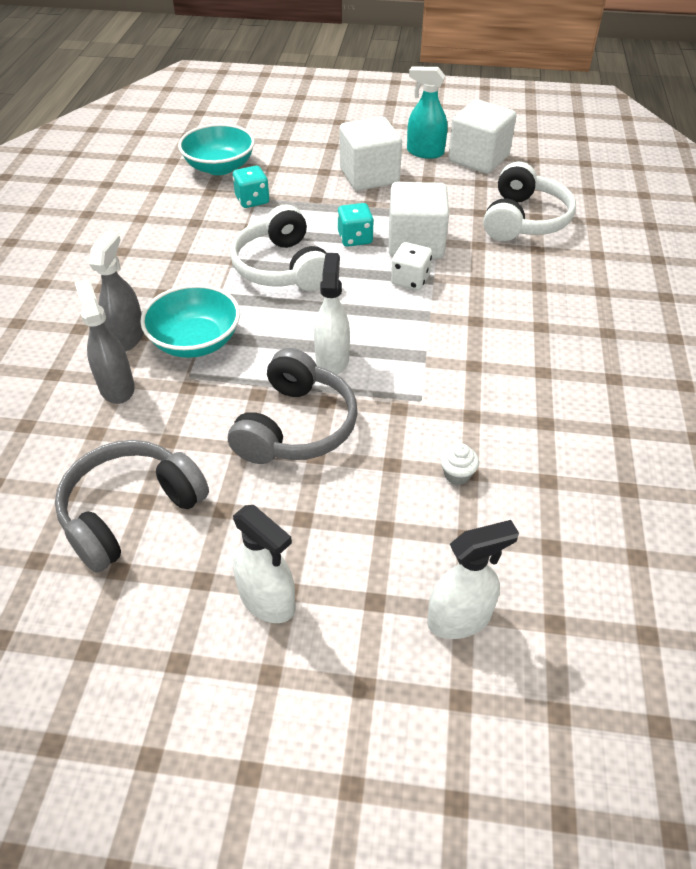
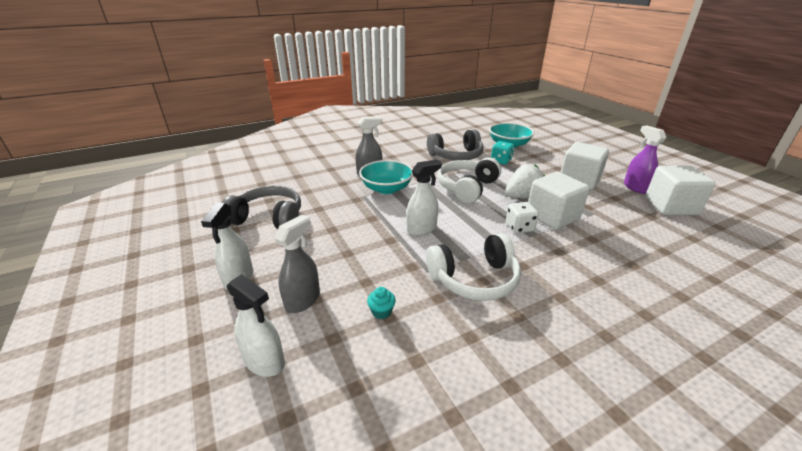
camera: 55 degrees right, 15 degrees down
grey spray bottle [75,280,135,404] -> grey spray bottle moved to [274,215,320,313]
grey headphones [228,348,358,464] -> grey headphones moved to [427,129,484,160]
turquoise dice [337,203,374,247] -> white strawberry [505,164,545,199]
turquoise spray bottle [407,66,447,159] -> purple spray bottle [624,126,666,194]
white cupcake [440,443,479,485] -> turquoise cupcake [367,287,396,319]
white headphones [483,162,576,241] -> white headphones moved to [426,233,521,301]

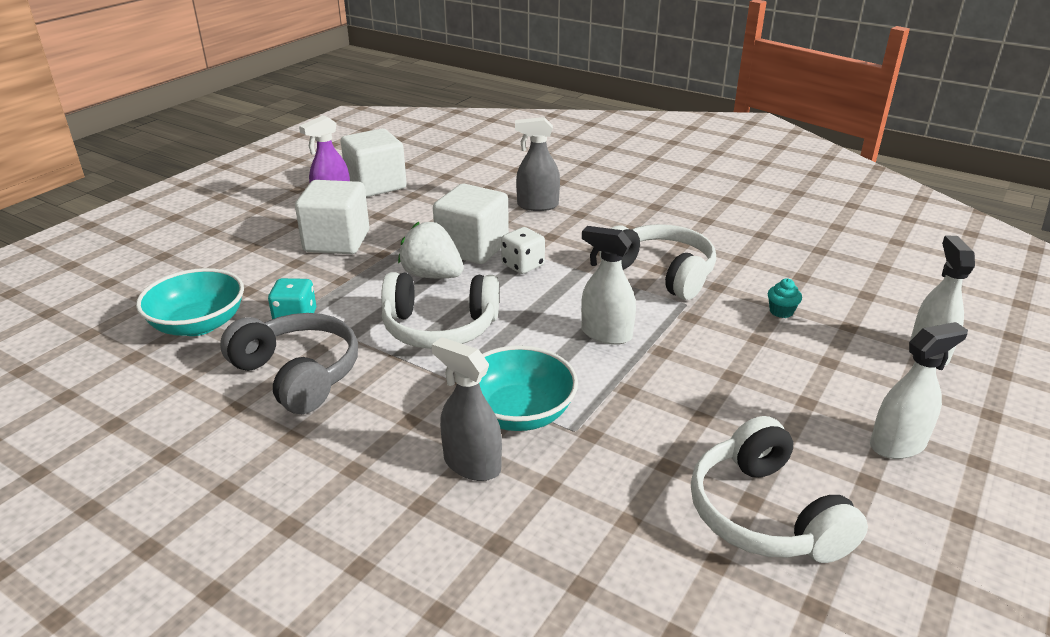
camera: 120 degrees left, 0 degrees up
grey headphones [222,186,301,229] -> white headphones [691,416,868,563]
grey spray bottle [274,215,320,313] -> grey spray bottle moved to [515,117,560,211]

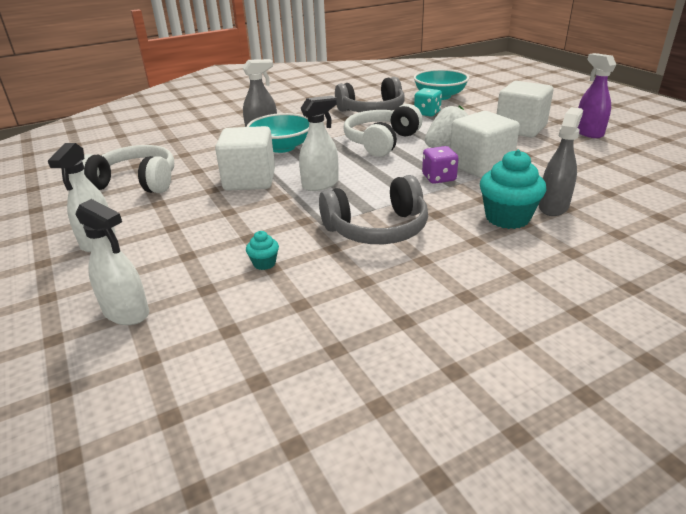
camera: 120 degrees right, 0 degrees up
white cube [341,129,407,197] -> white cube moved to [215,126,275,191]
white dice [501,227,545,274] -> purple dice [422,146,459,184]
white headphones [599,224,716,300] -> grey headphones [319,175,428,244]
none -> turquoise cupcake [480,150,546,229]

